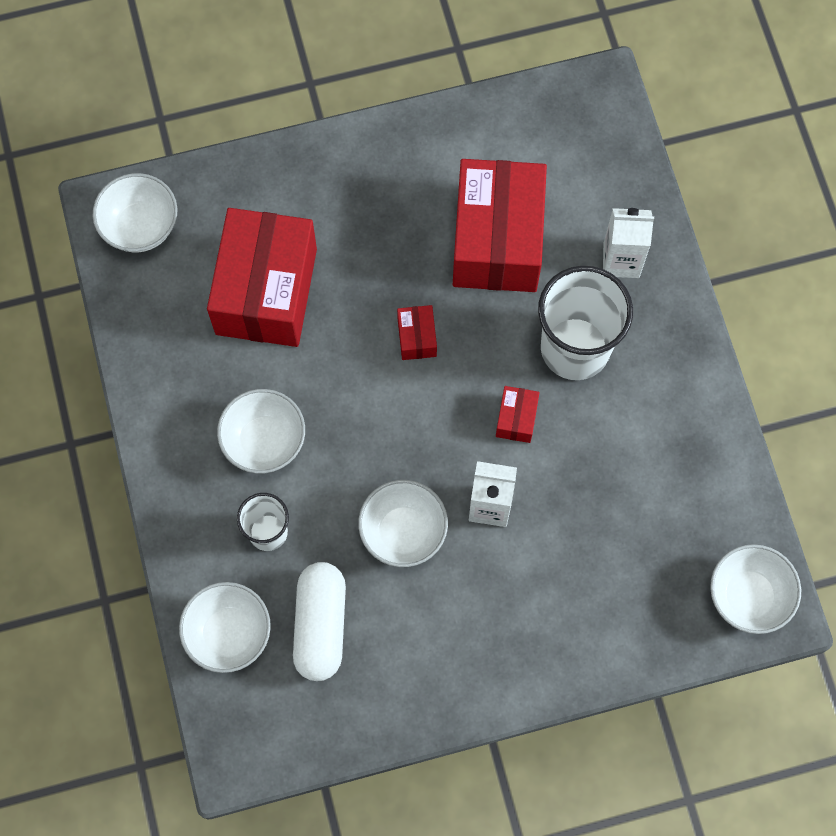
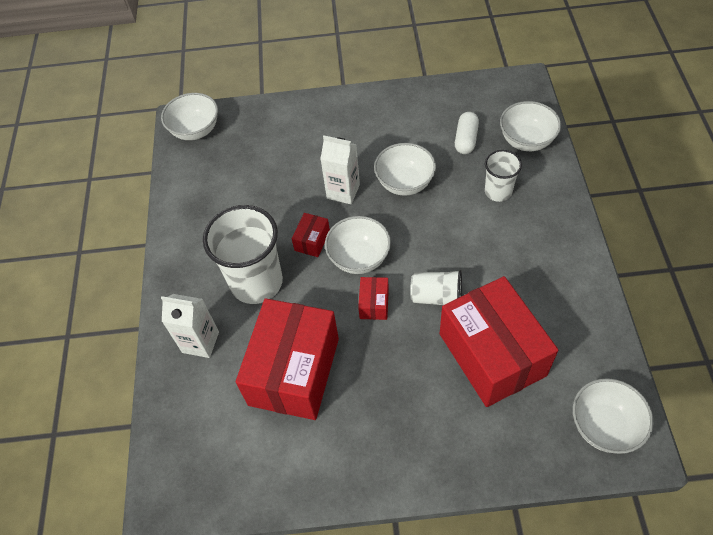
camera: 165 degrees left, 15 degrees down
red box [207,208,317,347] -> red box turned 45 degrees counterclockwise [440,276,558,407]
white bowl [217,389,305,474] -> white bowl moved to [325,216,391,274]
white capsule [293,562,346,681] -> white capsule [455,112,479,154], size x0.65
none -> white cup [410,270,462,305]

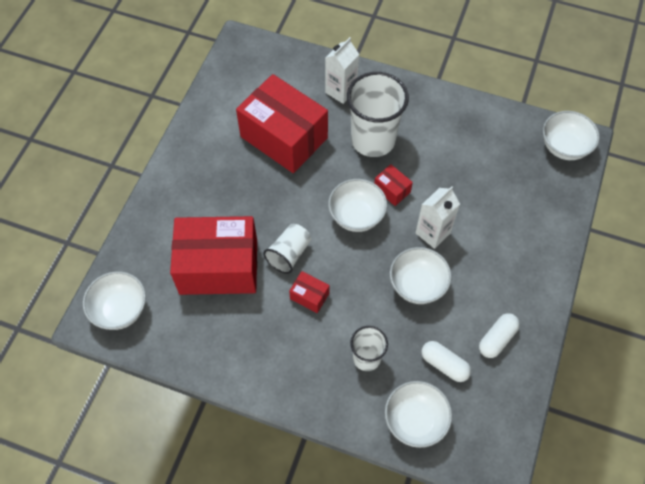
camera: 110 degrees right, 5 degrees up
red box [358,277,389,320] -> red box moved to [289,271,330,313]
none -> white capsule [479,313,520,358]

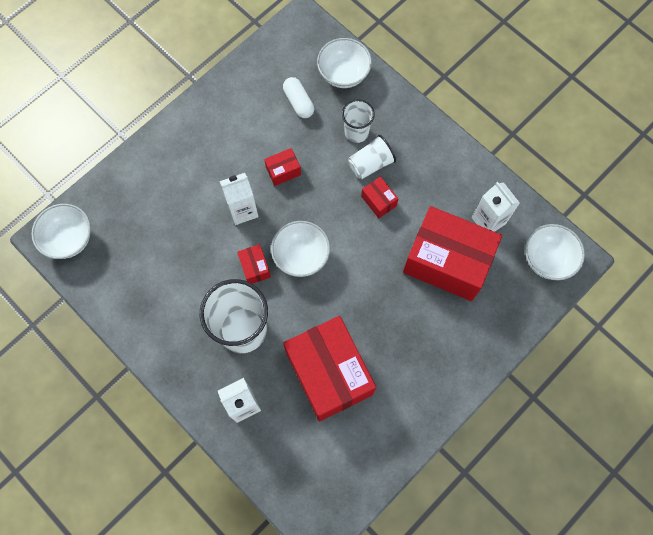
camera: 155 degrees left, 10 degrees up
white cup [263,224,311,274] -> white cup moved to [348,135,396,179]
white bowl [390,247,452,304] -> red box [264,148,301,186]
white capsule [479,313,520,358] -> none
none -> white carton [472,182,520,232]

